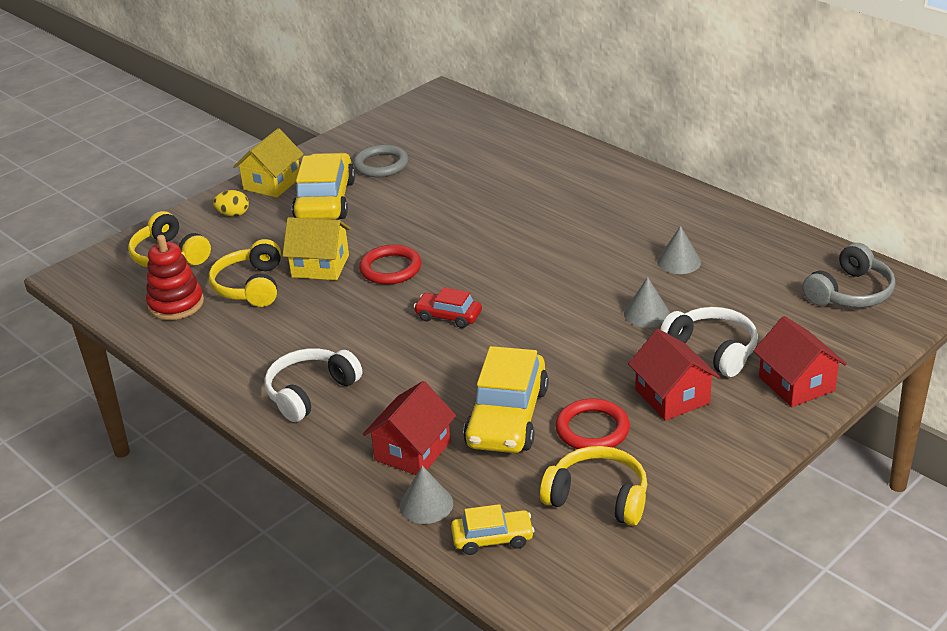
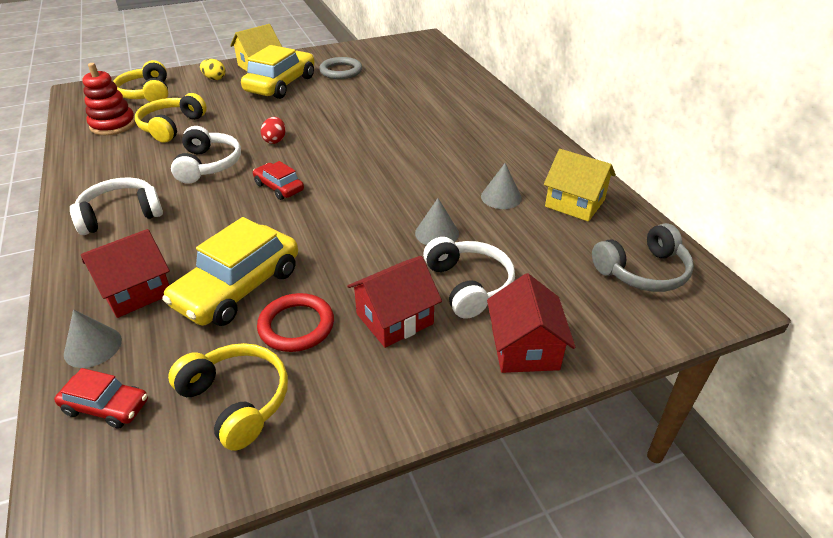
camera: 20 degrees right, 5 degrees up
yellow house [282,217,351,280] -> yellow house moved to [544,149,616,222]
red ring [359,245,421,285] -> red egg [261,117,286,144]
yellow car [451,504,534,555] -> red car [54,368,148,429]
red house [628,329,720,421] -> red house turned 60 degrees clockwise [347,256,442,348]
none -> white headphones [171,126,241,184]

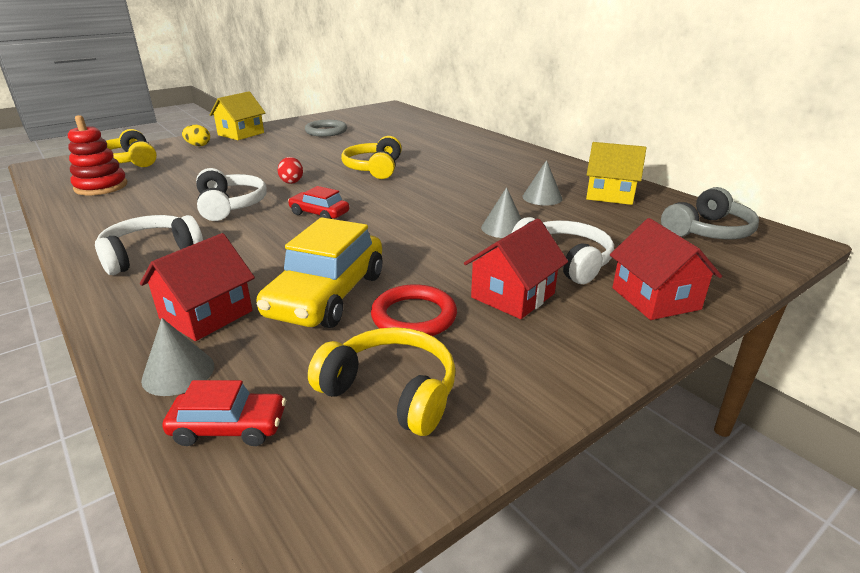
camera: 15 degrees left, 10 degrees down
yellow headphones [135,93,207,143] -> yellow headphones moved to [341,136,402,179]
yellow car [241,45,315,99] -> none

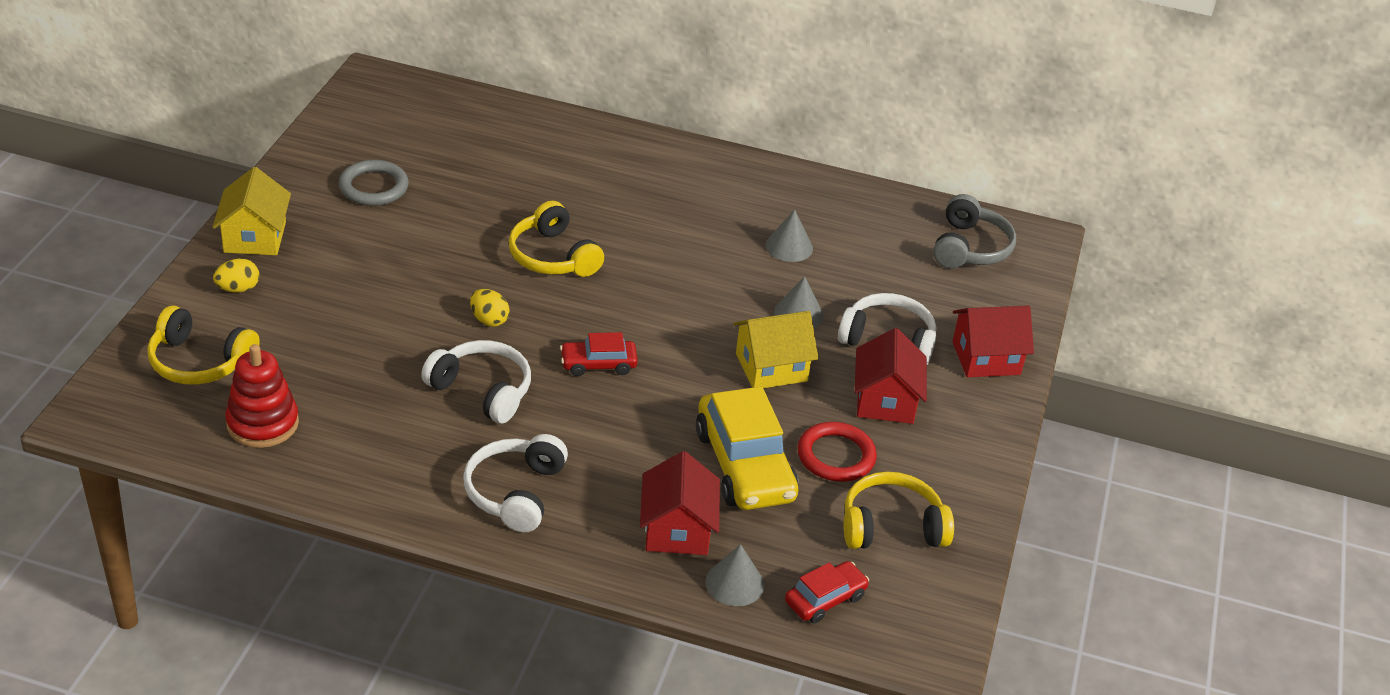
camera: 40 degrees left, 10 degrees up
red egg [277,157,303,184] -> yellow egg [470,289,510,327]
yellow house [586,142,646,205] -> yellow house moved to [733,311,819,388]
red house [610,218,722,320] -> red house turned 45 degrees counterclockwise [952,305,1034,377]

